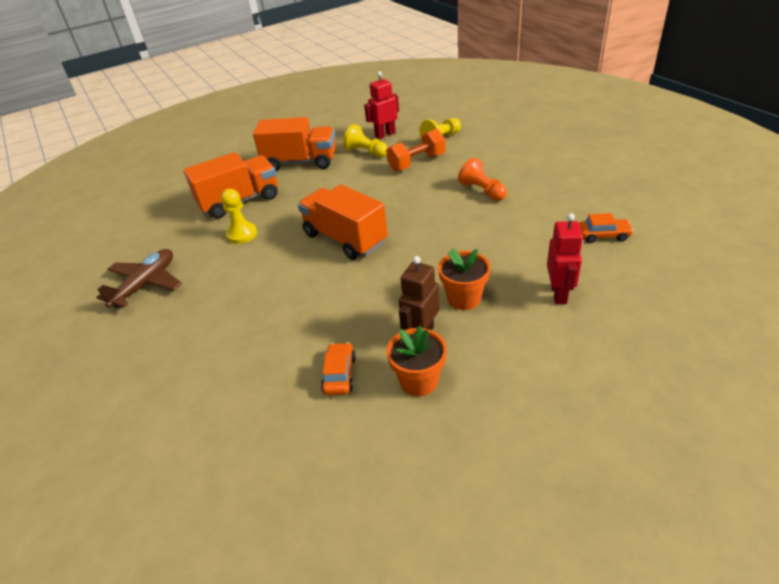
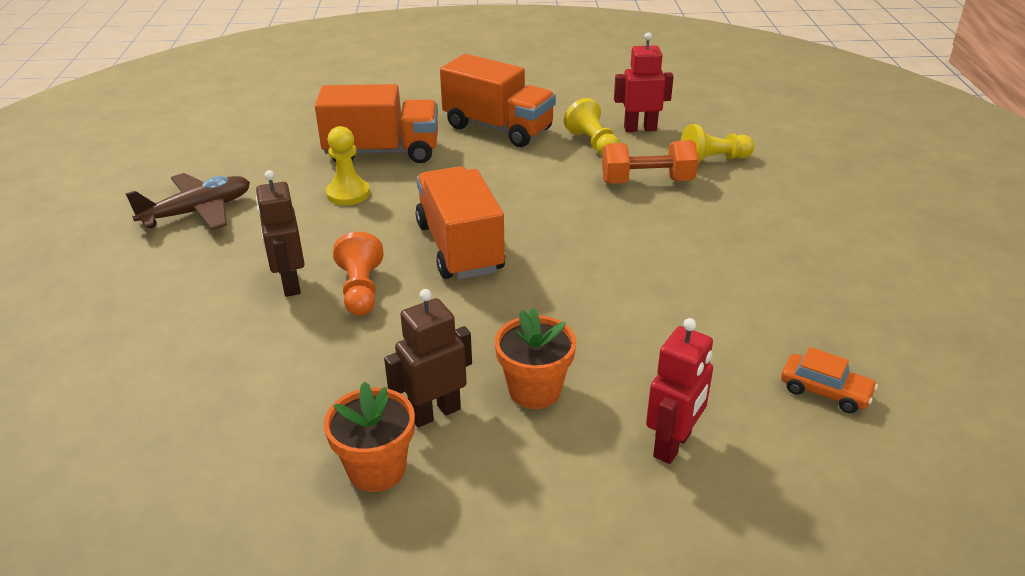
camera: 25 degrees right, 5 degrees down
orange car [321,342,356,395] -> none
orange pawn [458,158,507,201] -> orange pawn moved to [333,232,383,316]
none -> brown robot [256,170,305,297]

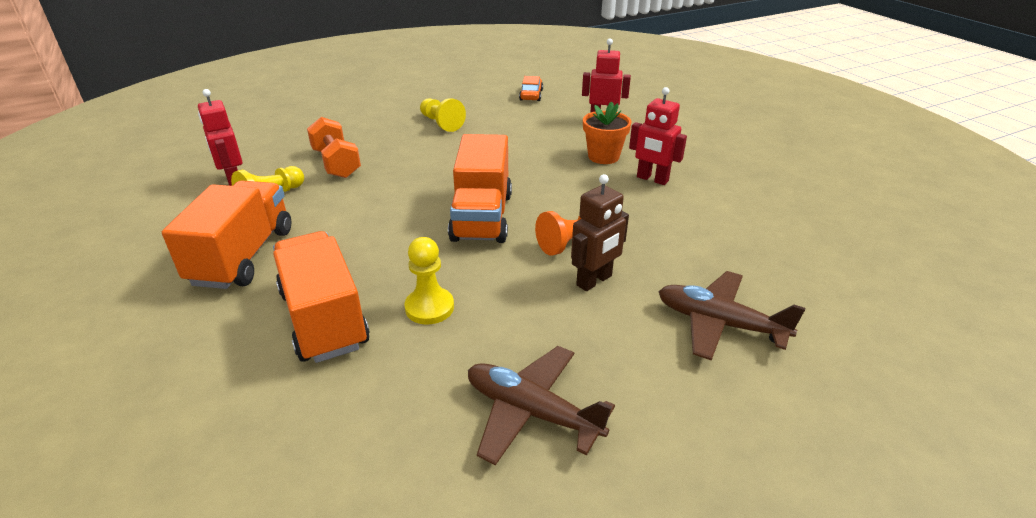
camera: 115 degrees left, 0 degrees up
orange flower pot [324,381,415,492] -> none
brown robot [384,289,472,428] -> red robot [629,87,687,185]
orange truck [415,166,505,280] -> orange truck turned 45 degrees counterclockwise [448,134,512,243]
yellow pawn [681,124,754,164] -> yellow pawn moved to [420,98,466,132]
none -> brown plane [658,271,805,361]

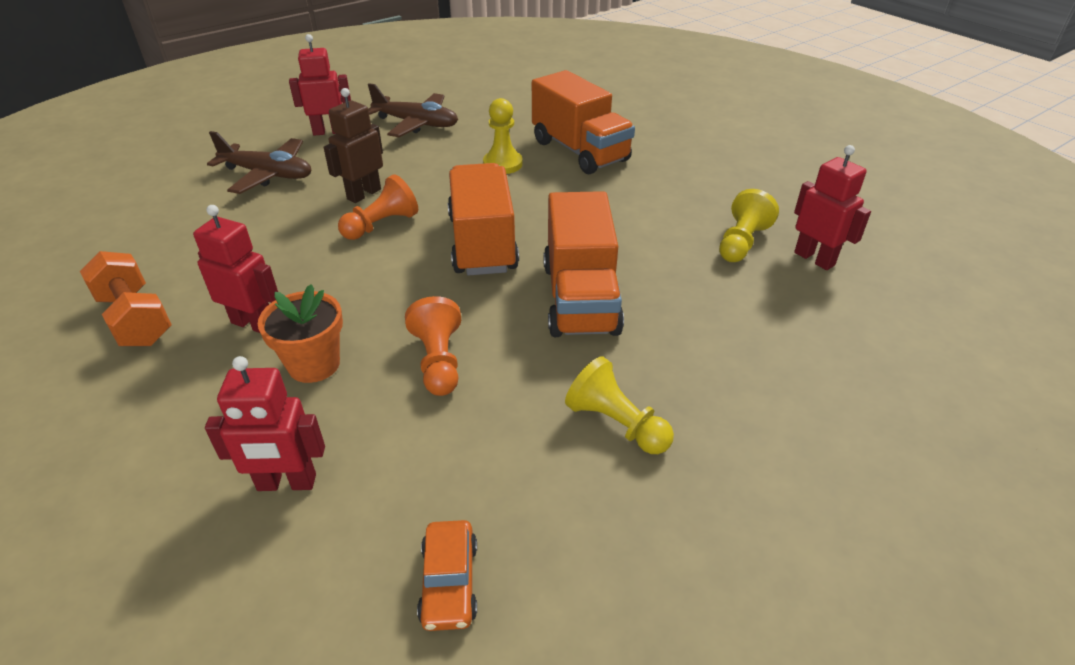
camera: 170 degrees right, 5 degrees up
orange truck [162,180,291,289] -> orange truck moved to [543,191,624,337]
orange dumbbell [307,117,361,178] -> orange dumbbell moved to [80,251,172,346]
none -> red robot [289,34,351,136]
none -> orange pawn [405,296,461,396]

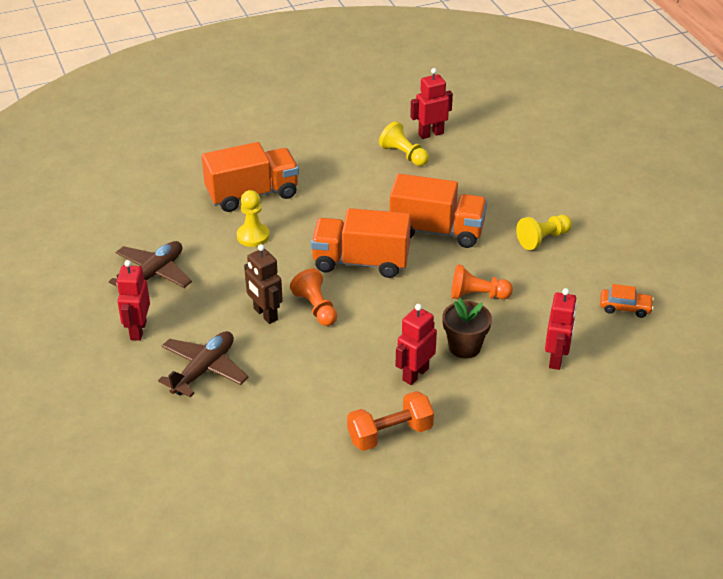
camera: 75 degrees left, 0 degrees up
orange flower pot [258,284,343,383] -> brown flower pot [442,298,492,358]

